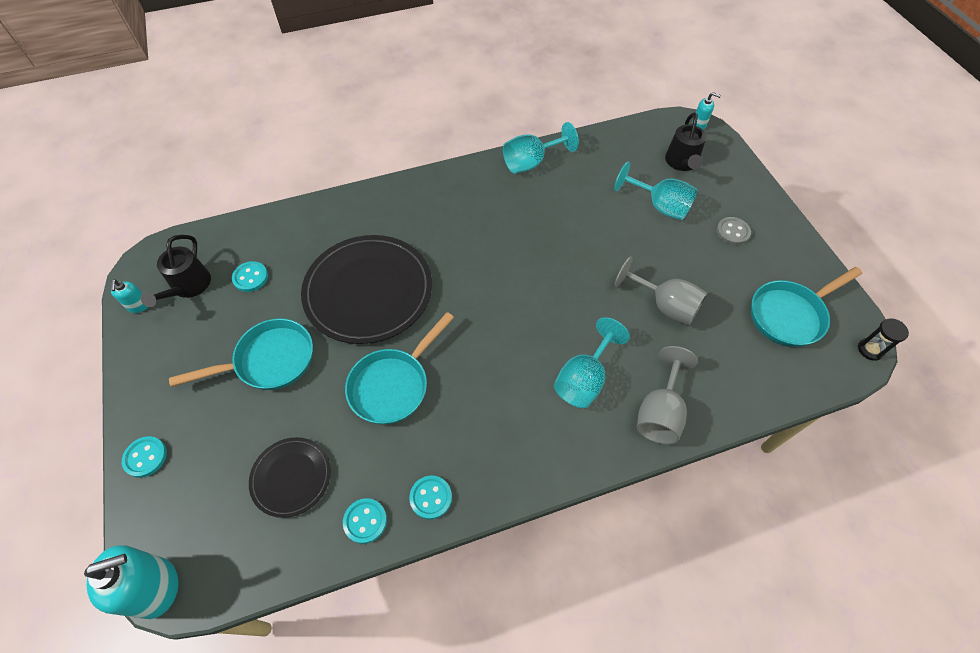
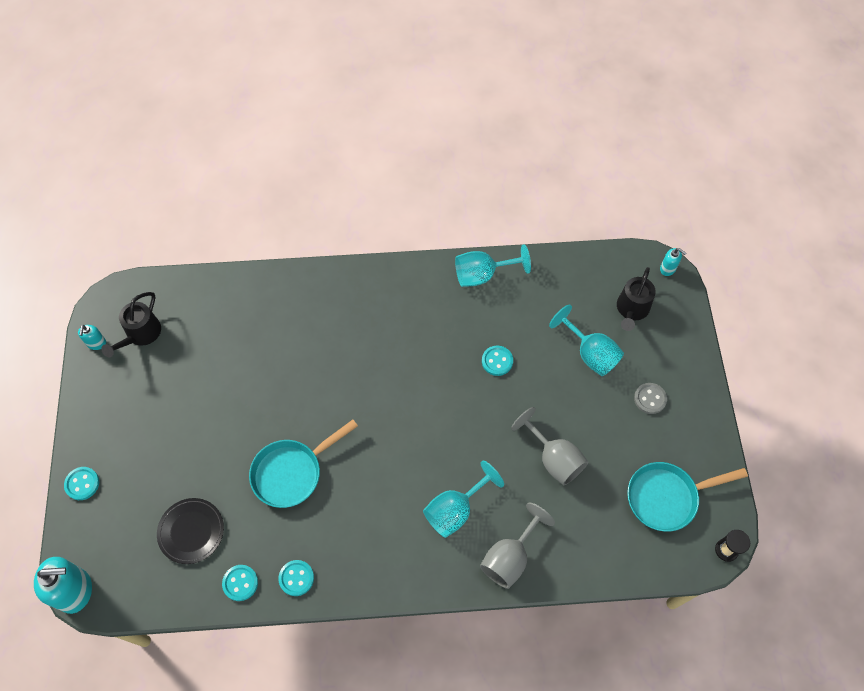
camera: 15 degrees right, 5 degrees up
turquoise pan [169,318,313,390] -> none
turquoise button [232,261,268,292] -> turquoise button moved to [482,345,513,376]
black plate [301,235,432,344] -> none

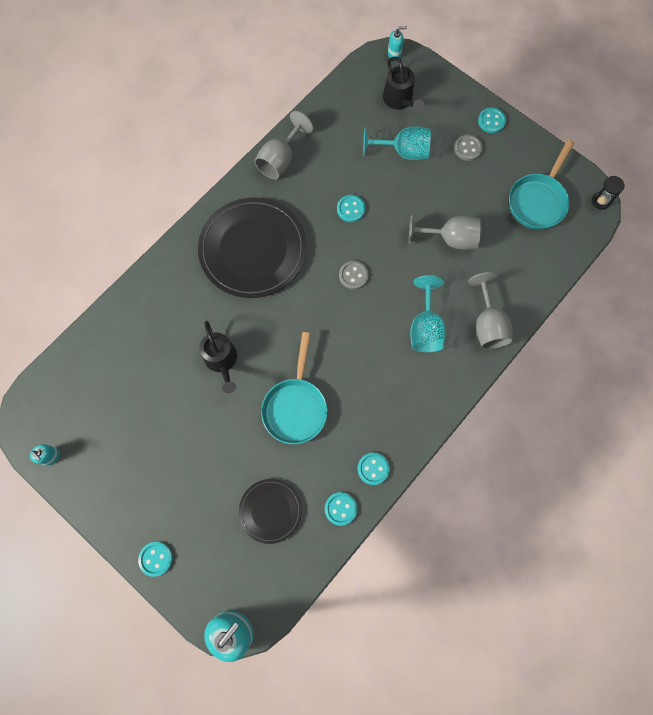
camera: 45 degrees left, 10 degrees up
black watering can [101,292,161,357] -> black watering can moved to [200,321,237,393]
turquoise goblet [455,244,531,287] -> grey goblet [255,111,314,179]
none -> black plate [198,197,307,298]
none -> grey button [339,261,369,290]
none -> turquoise button [478,107,506,133]

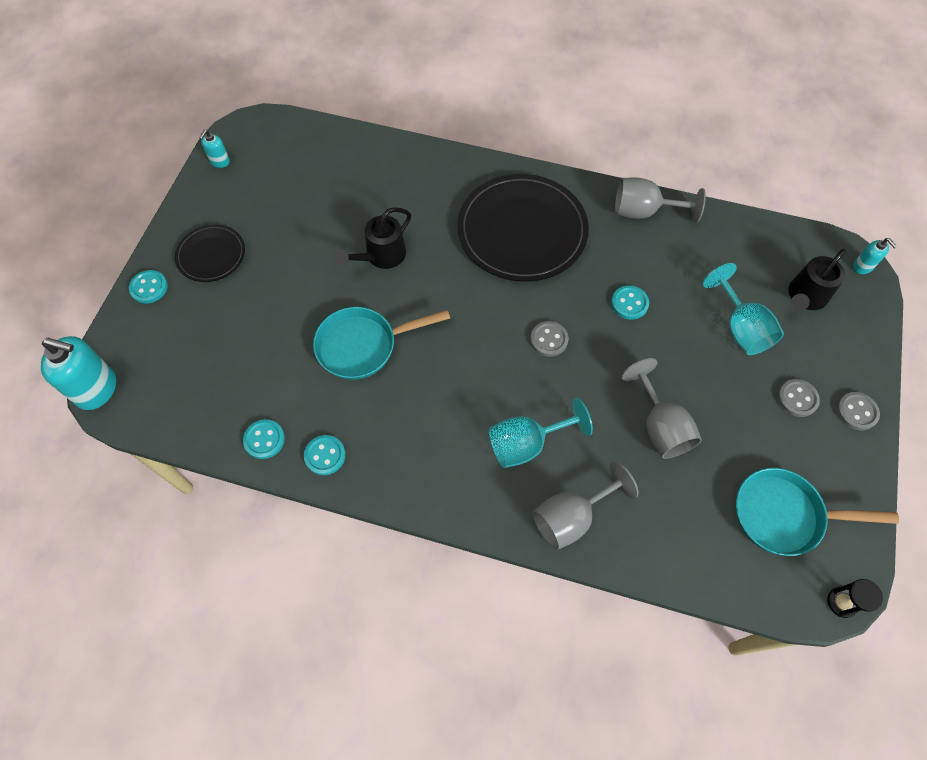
camera: 65 degrees right, 10 degrees down
black plate [239,479,302,544] -> black plate moved to [175,224,245,282]
turquoise button [478,107,506,133] -> grey button [837,392,880,430]

